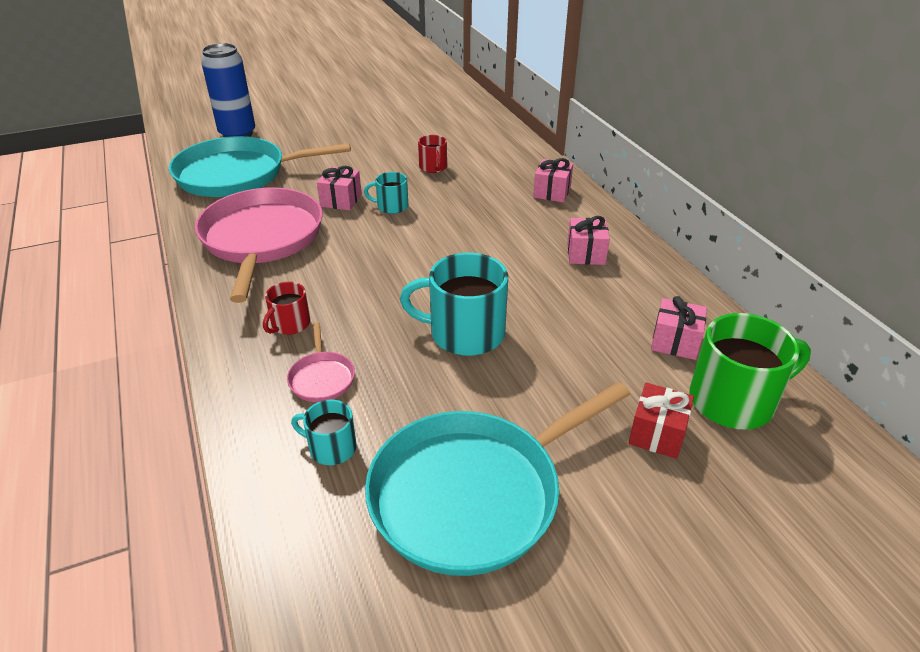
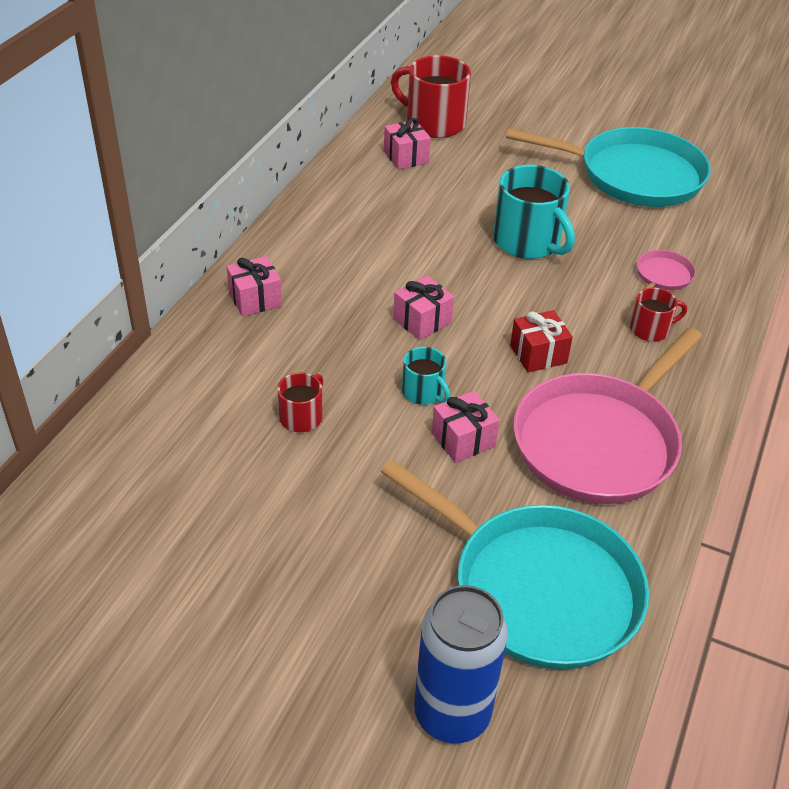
camera: 135 degrees left, 5 degrees up
turquoise mug [291,400,357,465] -> none
pink gift [567,216,610,265] -> pink gift moved to [393,276,454,340]
red gift [628,383,694,459] -> red gift moved to [510,310,573,373]
green mug [690,313,811,430] -> red mug [391,55,471,138]

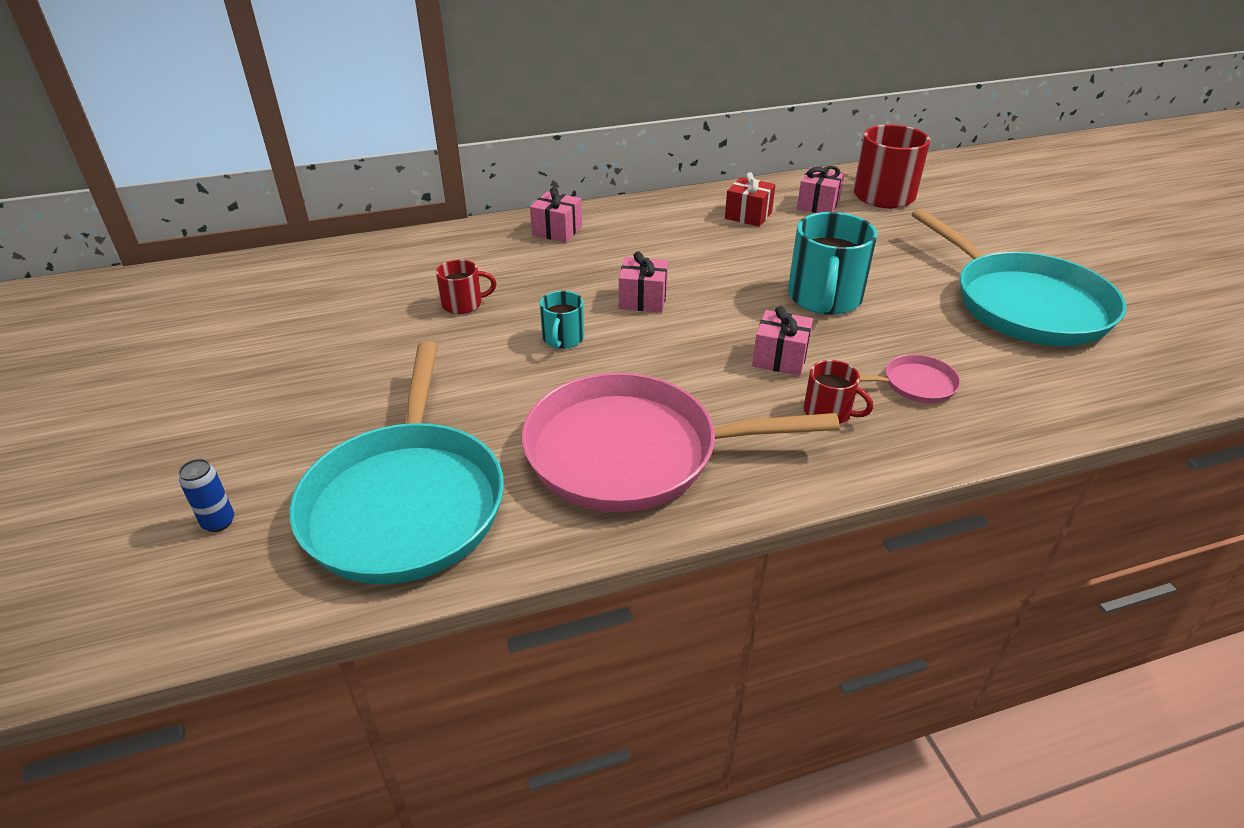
camera: 50 degrees right, 5 degrees down
blue can [414,585,508,744] -> blue can [178,459,234,532], size x0.42
pink gift [432,391,500,463] -> pink gift moved to [752,306,813,376]
red gift [510,310,573,373] -> red gift moved to [725,172,775,227]

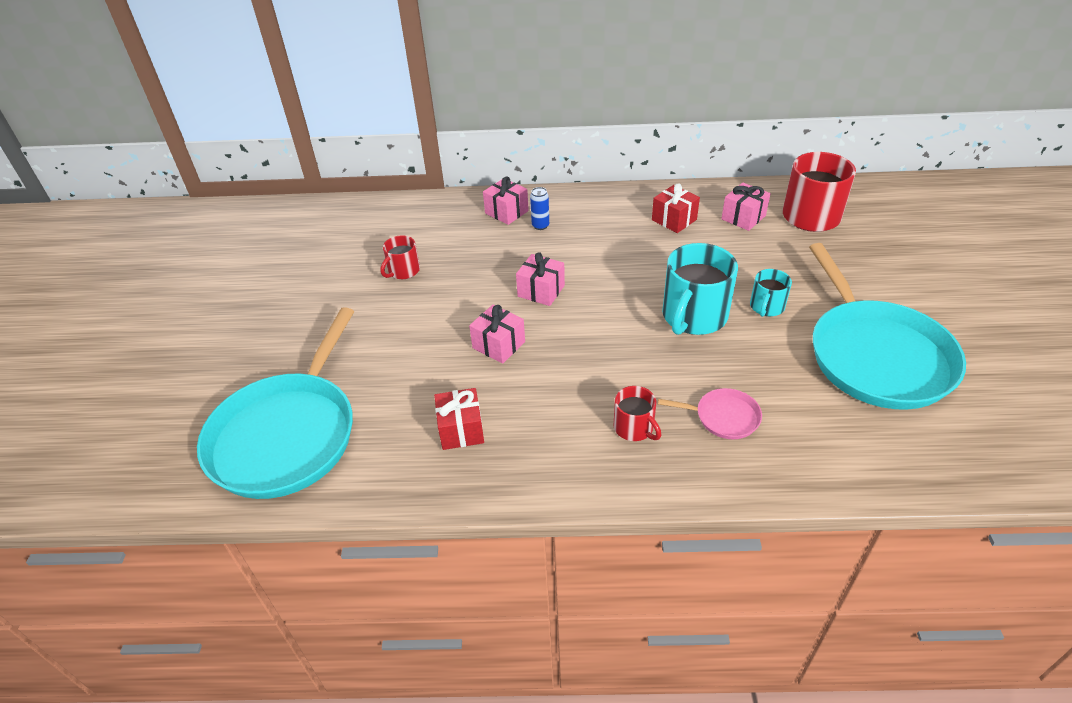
camera: 20 degrees right, 5 degrees up
blue can [178,459,234,532] -> blue can moved to [530,187,549,230]
red mug [436,259,496,314] -> red mug turned 120 degrees clockwise [380,235,420,279]
pink pan [522,373,840,512] -> red gift [434,388,484,450]
turquoise mug [540,291,585,349] -> turquoise mug moved to [750,269,792,317]
pink gift [752,306,813,376] -> pink gift moved to [469,305,525,364]

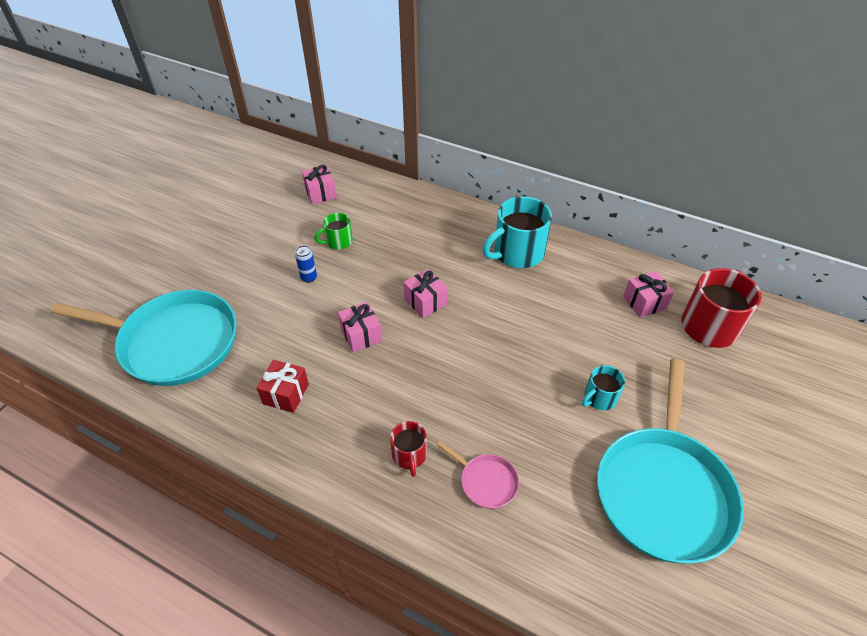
camera: 25 degrees right, 5 degrees up
turquoise pan [197,307,354,499] -> turquoise pan turned 120 degrees counterclockwise [51,290,237,386]
red mug [380,235,420,279] -> green mug [315,213,353,250]
pink gift [483,177,529,225] -> pink gift moved to [302,165,337,204]
blue can [530,187,549,230] -> blue can moved to [295,246,317,283]
red gift [652,183,700,233] -> none
turquoise mug [662,243,738,335] -> turquoise mug moved to [483,196,552,268]

